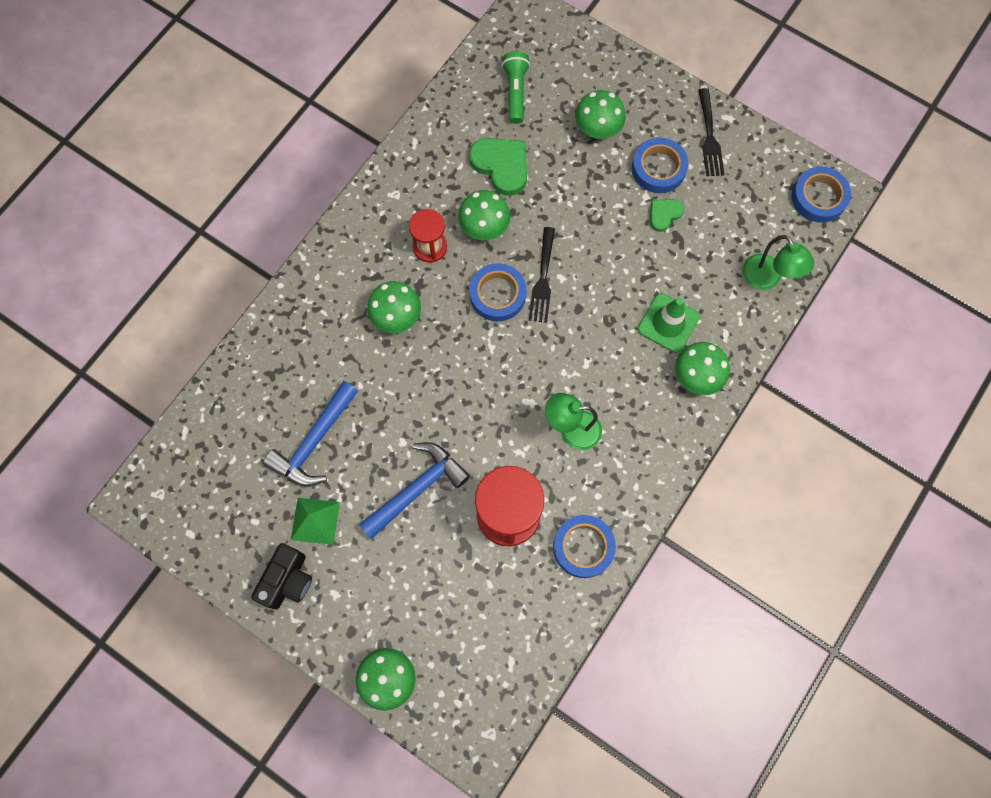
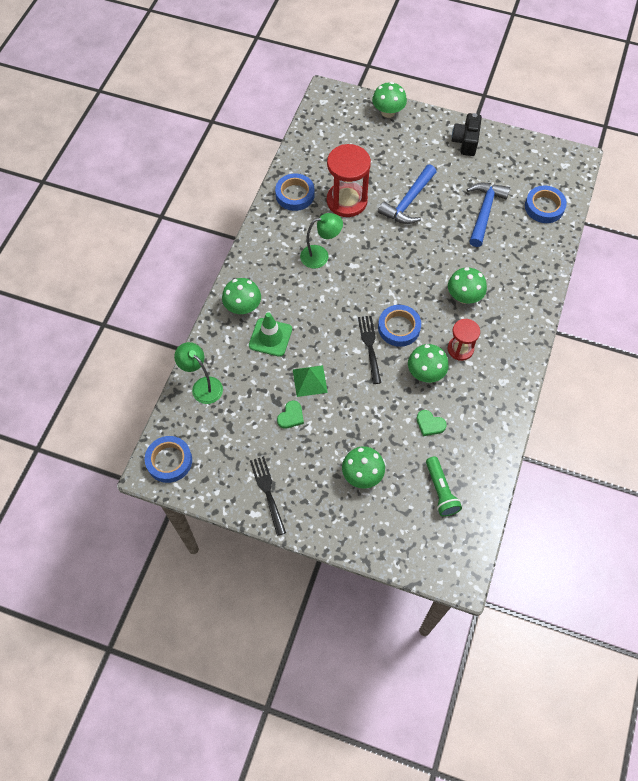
camera: 165 degrees right, 10 degrees down
green pyramid [291,498,340,545] -> green pyramid moved to [293,365,328,397]
green heart [469,138,527,196] -> green heart [417,410,447,436], size x0.56
blue tape [632,138,688,193] -> blue tape moved to [525,186,567,223]

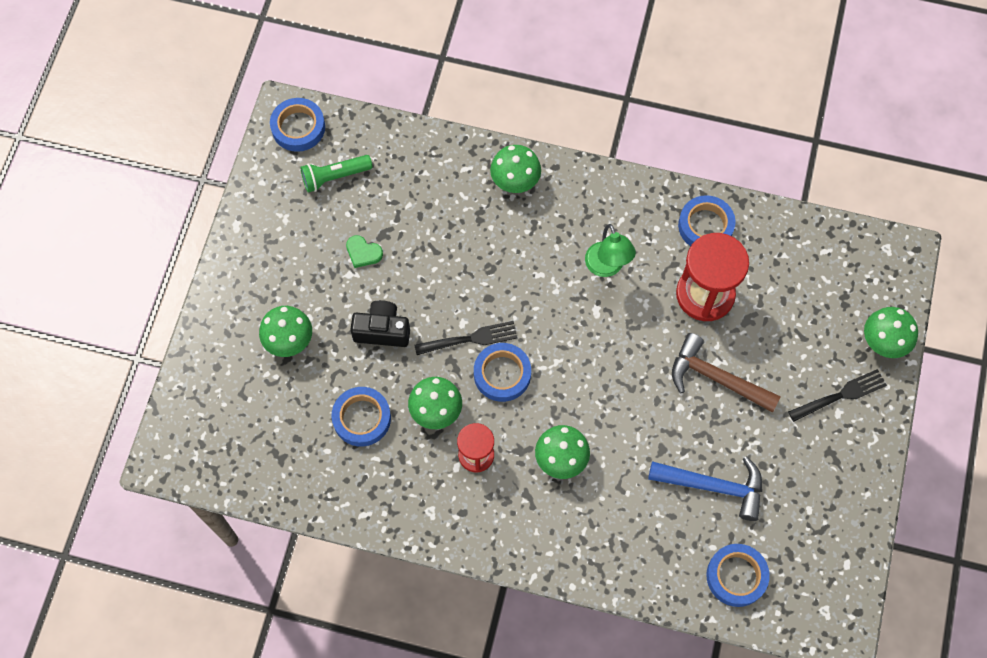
camera: 85 degrees right, 5 degrees up
green lamp [174,342,223,404] -> none
green traffic cone [249,312,292,357] -> none
black fork [250,456,286,536] -> black fork moved to [788,369,887,422]
green pyramid [293,365,328,397] -> none
blue hammer [378,164,437,224] -> brown hammer [672,333,781,413]
green heart [417,410,447,436] -> blue tape [332,387,391,447]
green flashlight [426,456,462,517] -> green flashlight moved to [300,155,373,193]
black camera [452,113,482,156] -> black camera moved to [350,300,410,347]

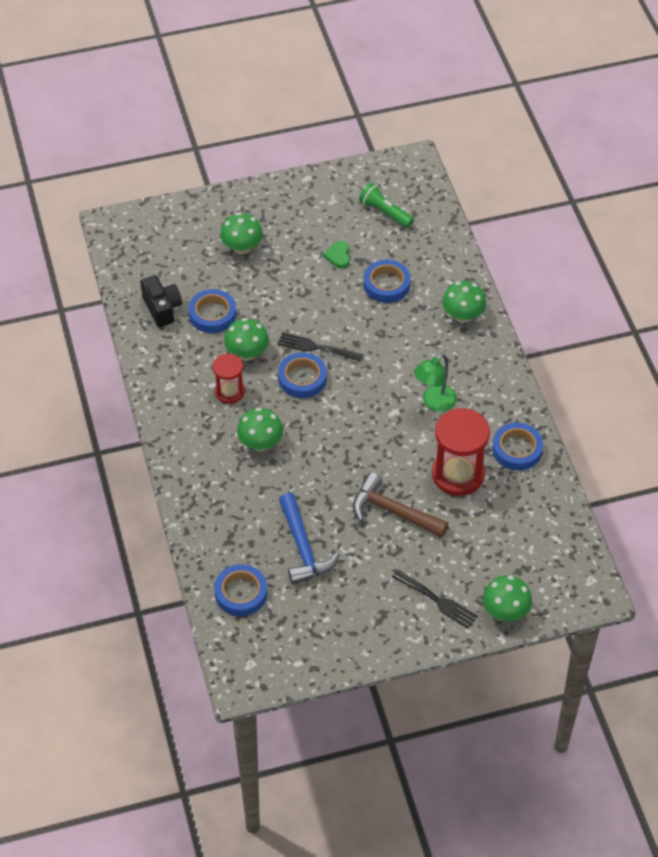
camera: 60 degrees right, 15 degrees down
blue tape [270,98,325,152] -> blue tape moved to [363,260,411,303]
black camera [350,300,410,347] -> black camera moved to [140,275,182,327]
black fork [415,321,518,355] -> black fork turned 150 degrees clockwise [277,332,364,362]
brown hammer [672,333,781,413] -> brown hammer turned 60 degrees counterclockwise [353,472,449,538]

